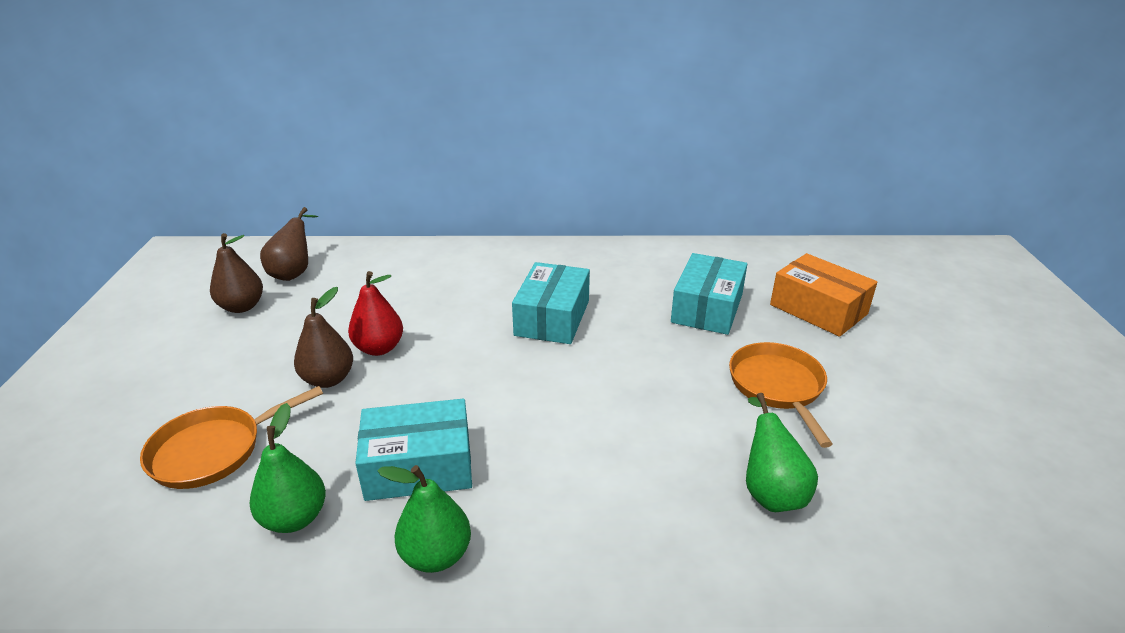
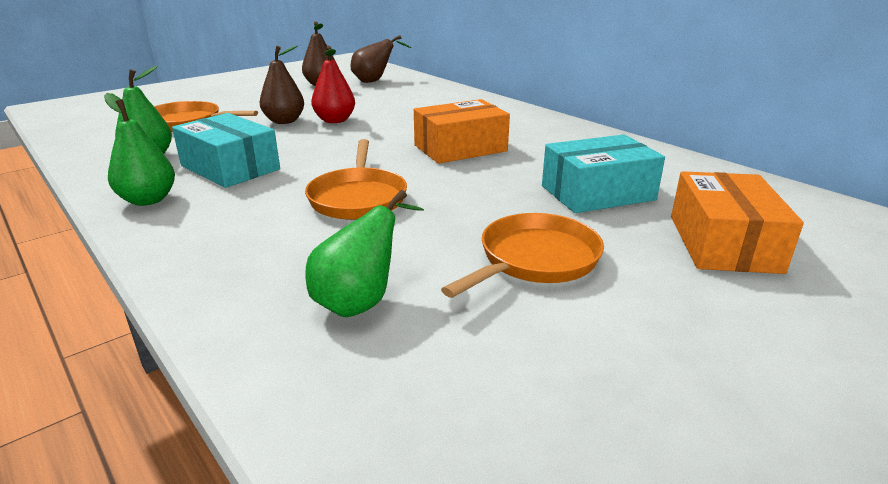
camera: 50 degrees right, 5 degrees down
turquoise box [512,262,590,344] -> orange box [414,99,510,164]
none -> orange pan [305,139,407,220]

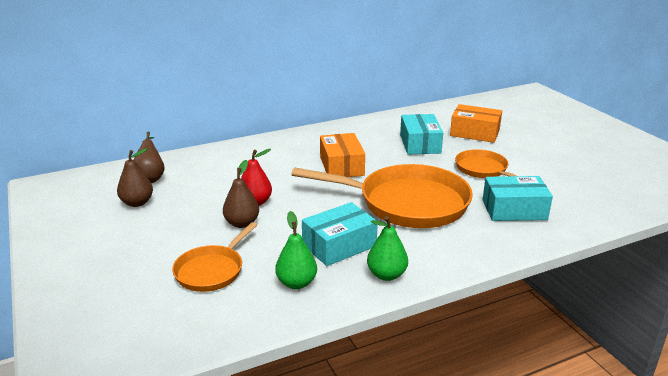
camera: 75 degrees left, 0 degrees up
orange pan [305,139,407,220] -> orange pan [291,164,473,228], size x1.88
green pear [305,190,424,317] -> turquoise box [483,176,553,221]

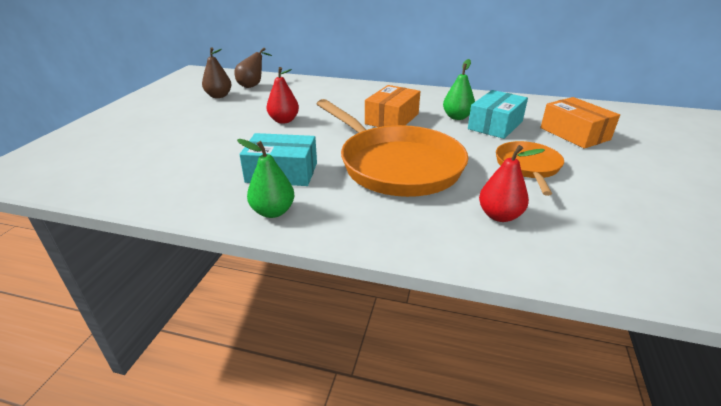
camera: 40 degrees right, 5 degrees up
orange pan [172,222,257,292] -> none
brown pear [223,160,259,228] -> none
green pear [275,211,317,289] -> green pear moved to [443,59,475,120]
turquoise box [483,176,553,221] -> red pear [479,145,545,222]

